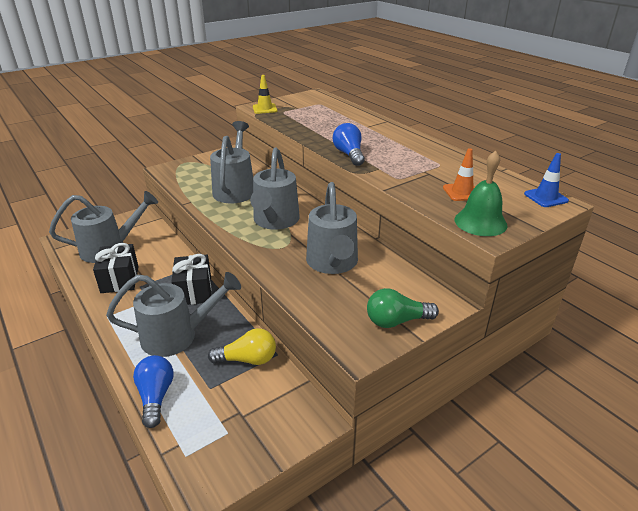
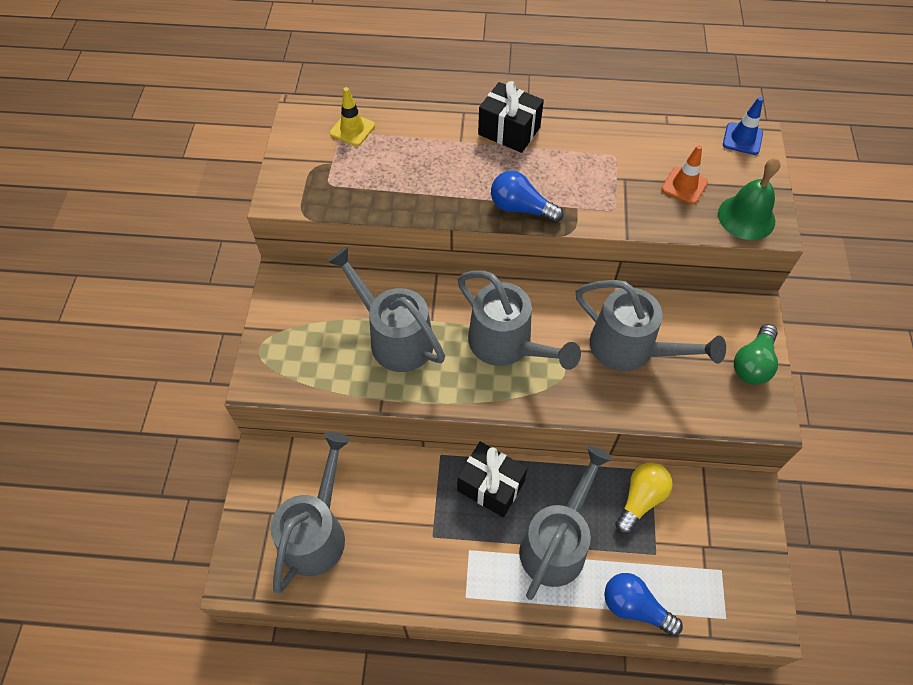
camera: 50 degrees left, 25 degrees up
black gift [93,243,139,293] -> black gift moved to [478,81,544,153]
yellow traffic cone [253,75,278,114] -> yellow traffic cone moved to [330,87,375,146]

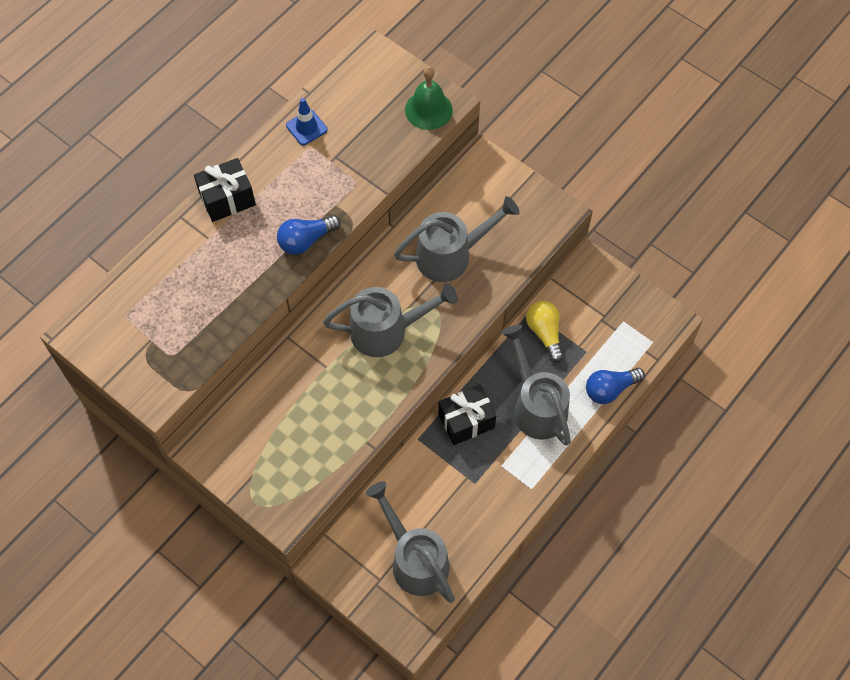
camera: 55 degrees left, 5 degrees up
grey watering can [327,247,445,372] -> none
yellow traffic cone [330,87,375,146] -> none
orange traffic cone [662,145,708,204] -> none
blue traffic cone [723,97,763,155] -> blue traffic cone moved to [286,98,328,145]
green light bulb [734,324,778,385] -> none

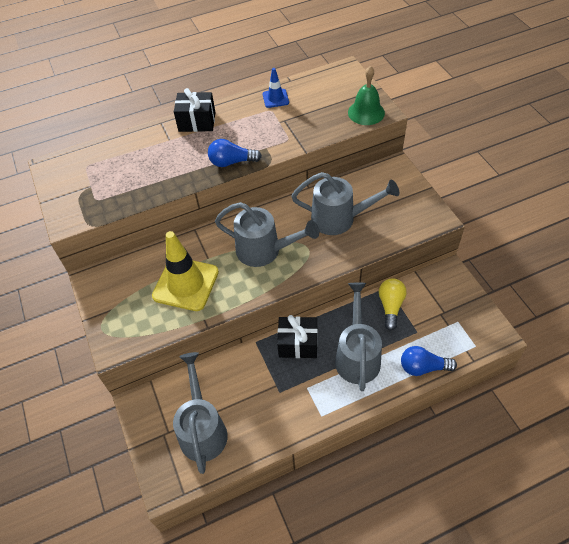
camera: 30 degrees right, 10 degrees down
none -> yellow traffic cone [152,231,219,311]

